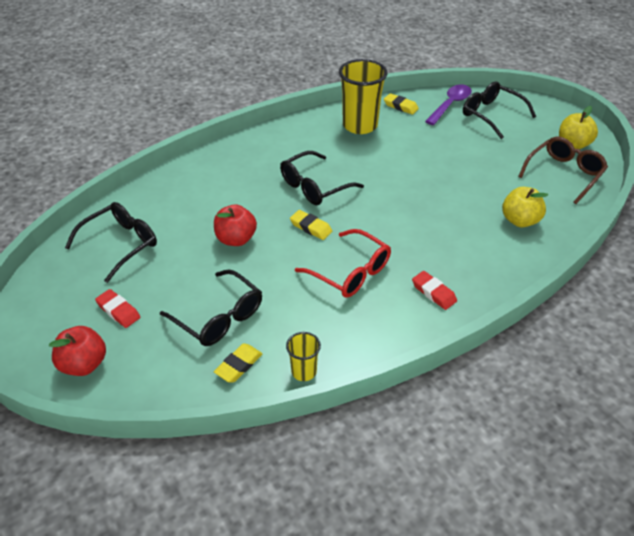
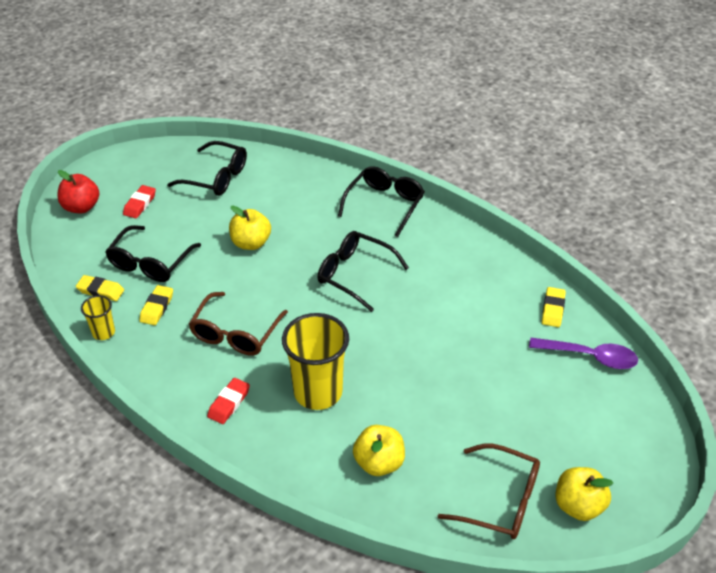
camera: 70 degrees right, 0 degrees up
red apple [214,205,257,246] -> yellow apple [229,206,271,250]
yellow eraser [290,210,332,240] -> yellow eraser moved to [139,285,173,325]
red glasses [295,229,391,298] -> brown glasses [189,292,288,355]
yellow cup [339,59,387,134] -> yellow cup moved to [282,313,349,410]
black glasses [463,81,536,139] -> black glasses moved to [338,166,425,237]

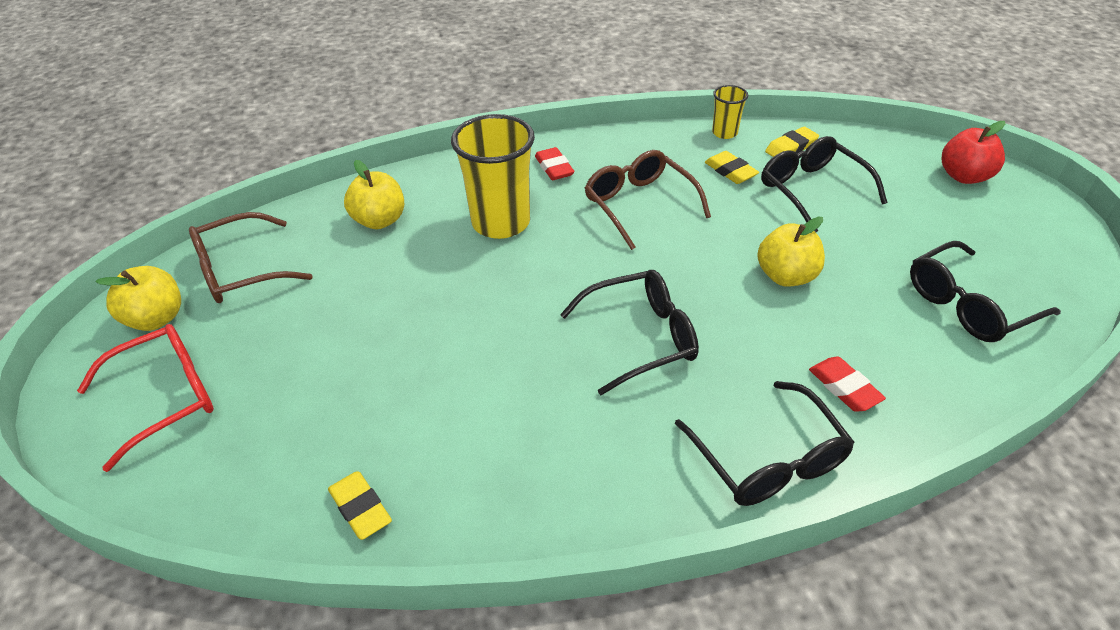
camera: 130 degrees right, 0 degrees up
red eraser [123,185,156,218] -> red eraser moved to [809,357,886,412]
purple spoon [529,338,638,369] -> none
none -> red glasses [77,324,214,472]

